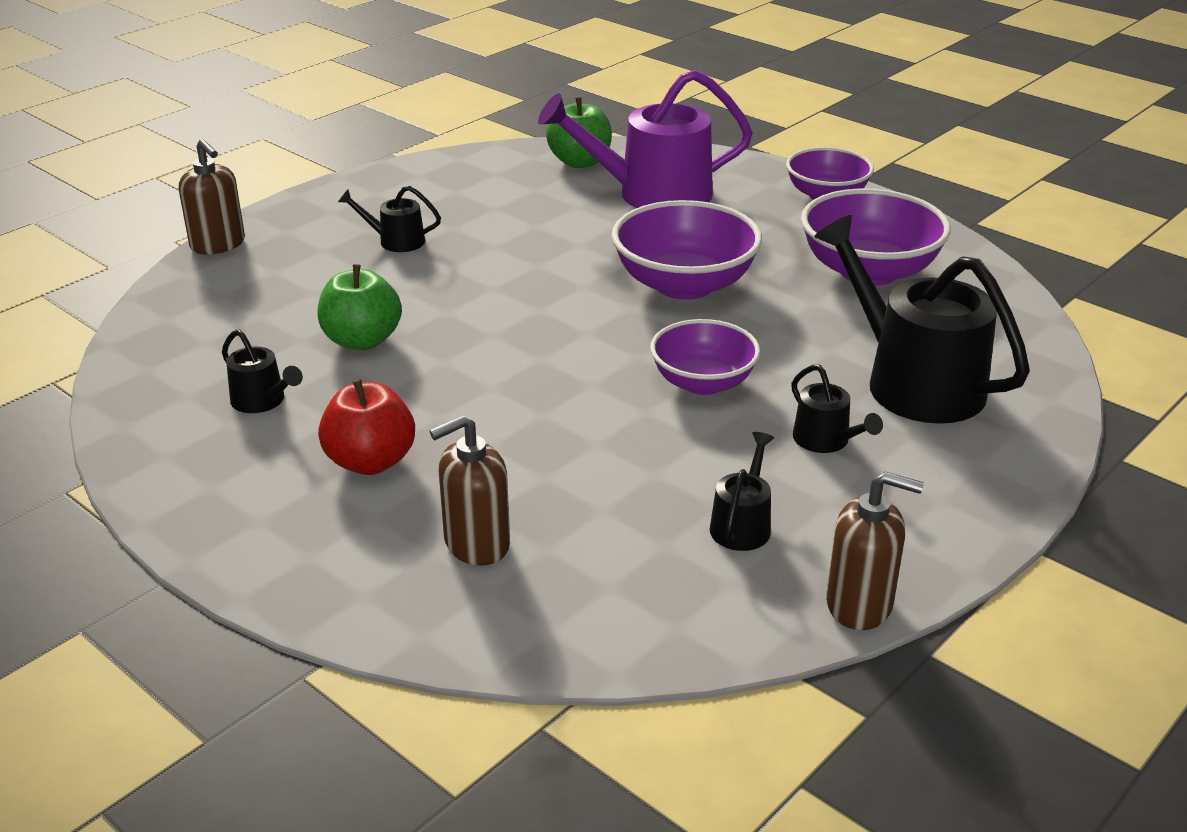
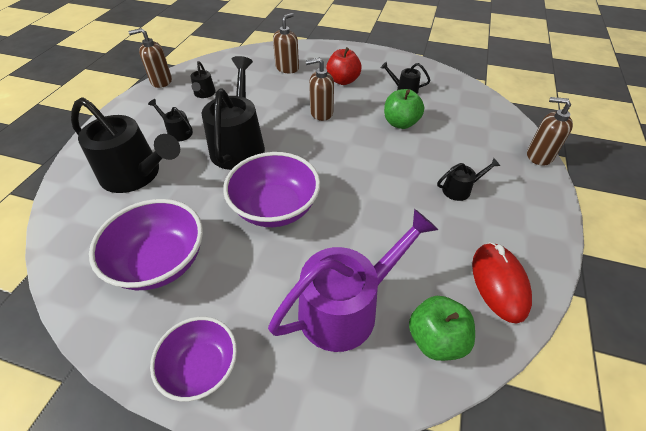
camera: 155 degrees right, 15 degrees up
purple bowl [650,319,760,395] -> black watering can [202,56,265,170]
none -> brown soap dispenser [306,58,334,121]
none -> red mouse [472,242,532,323]

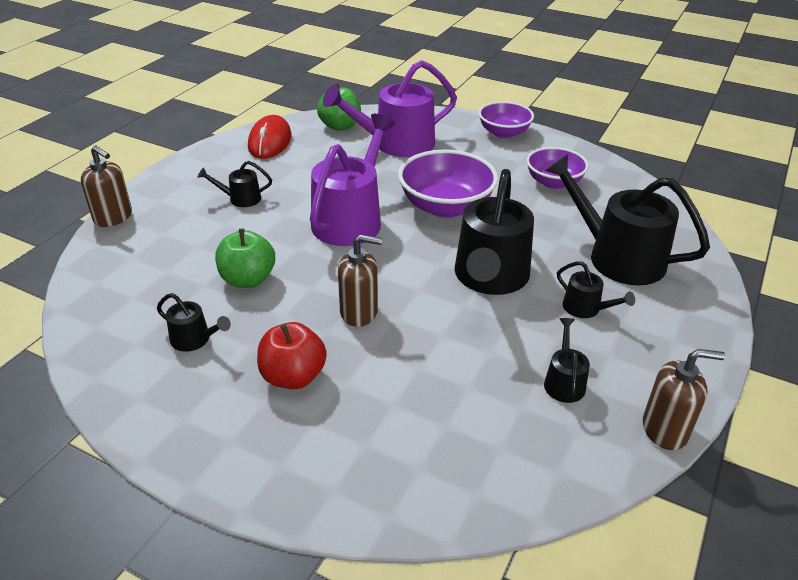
camera: 170 degrees left, 10 degrees down
purple bowl [89,199,203,290] -> purple bowl [526,147,589,189], size x0.66
brown soap dispenser [273,13,299,73] -> none
none -> purple watering can [310,114,395,246]

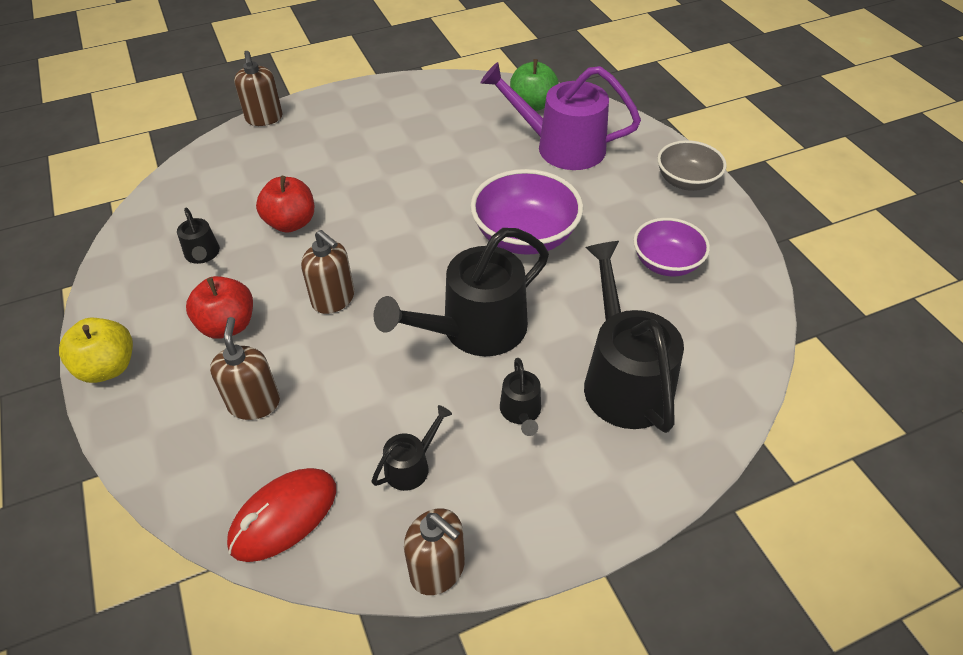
camera: 40 degrees right, 10 degrees up
black watering can [198,161,272,207] -> none
green apple [215,229,275,288] -> red apple [256,176,314,233]
red mouse [248,115,291,159] -> red mouse moved to [227,468,336,562]
purple watering can [310,114,395,246] -> none
purple bowl [479,101,534,138] -> grey bowl [657,140,727,191]
none -> yellow apple [59,318,133,383]
none -> brown soap dispenser [210,317,280,420]

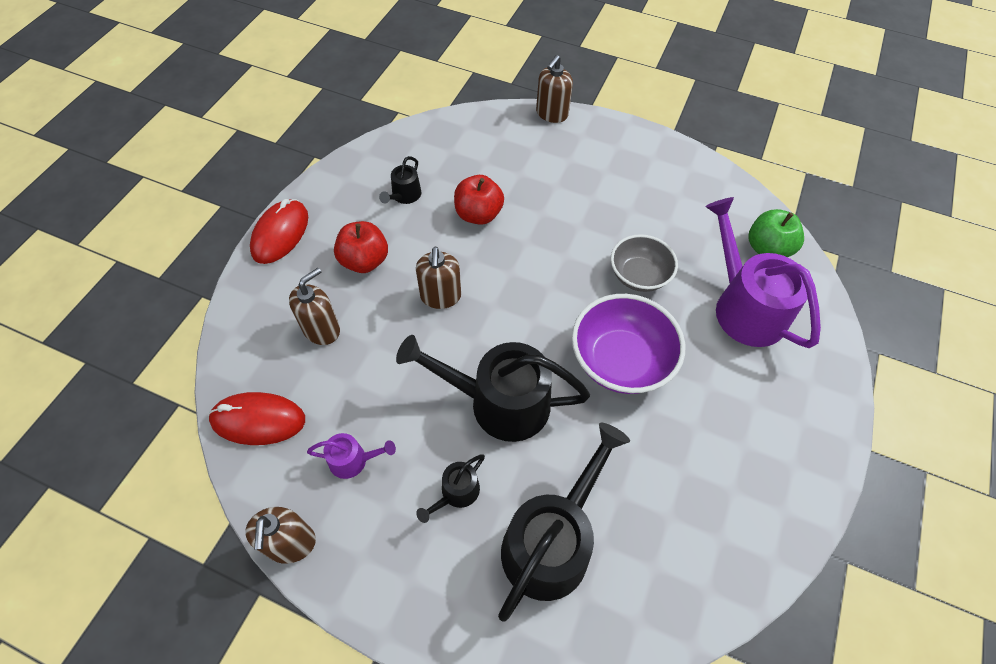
camera: 45 degrees right, 10 degrees up
yellow apple [59,318,133,383] -> red mouse [250,199,308,264]
black watering can [372,405,452,491] -> purple watering can [307,433,396,479]
purple bowl [633,218,710,276] -> none
grey bowl [657,140,727,191] -> grey bowl moved to [611,234,678,292]

